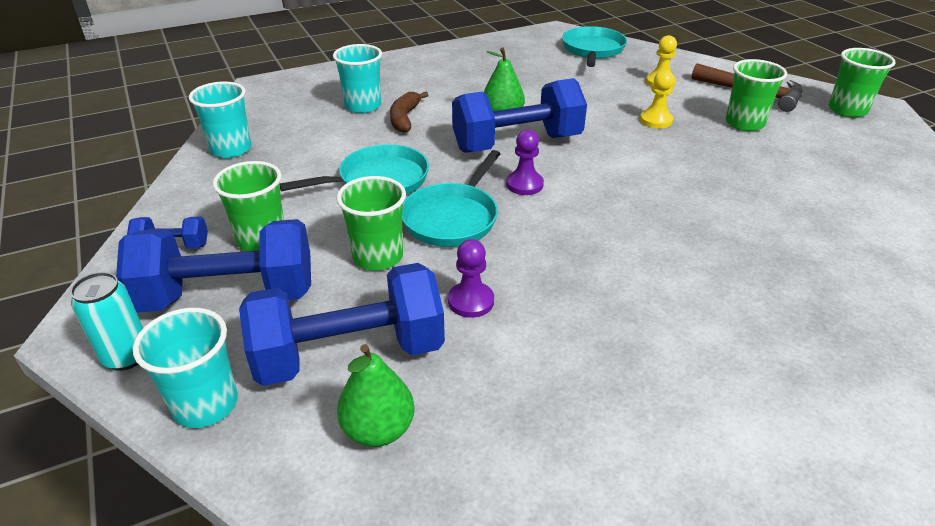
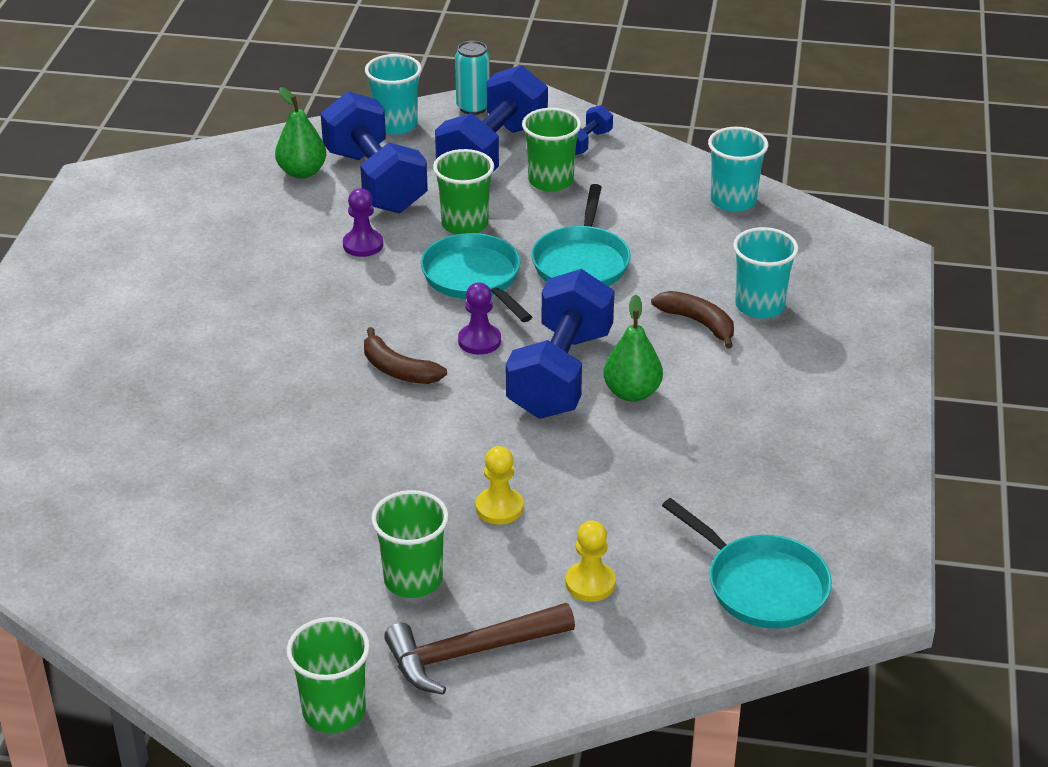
camera: 125 degrees right, 0 degrees up
blue dumbbell [239,263,445,386] -> blue dumbbell turned 45 degrees counterclockwise [321,91,428,213]
none -> brown banana [364,327,447,384]

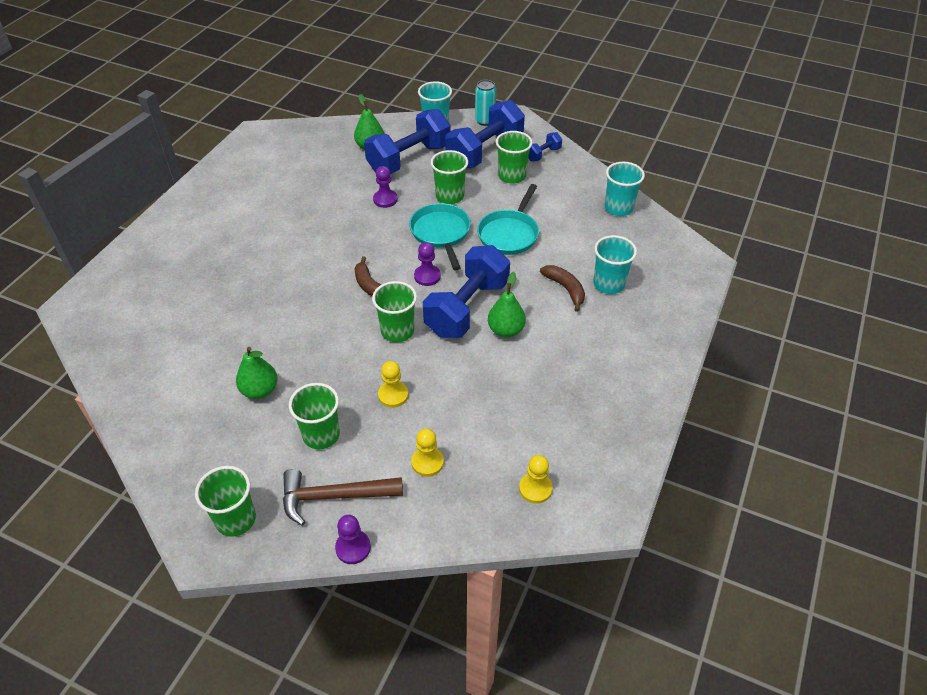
camera: 15 degrees right, 10 degrees up
blue dumbbell [321,91,428,213] -> blue dumbbell turned 60 degrees clockwise [364,109,451,174]
turquoise pan [662,498,832,628] -> yellow pawn [519,455,553,504]
none -> green pear [236,347,278,399]
none -> purple pawn [335,515,371,564]
none -> green cup [372,281,417,343]

